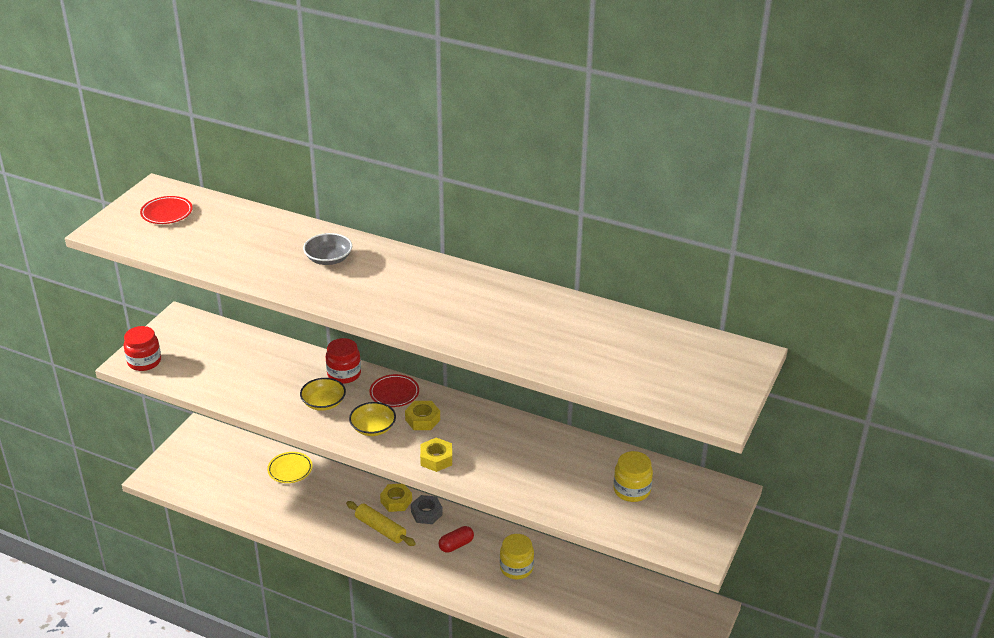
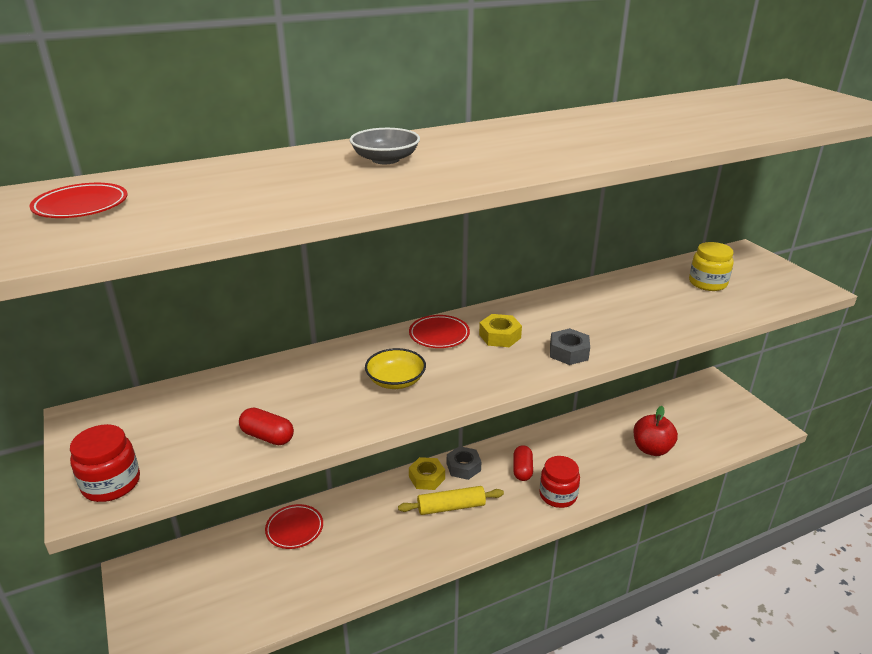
camera: 50 degrees left, 5 degrees down
yellow plate [267,452,313,483] -> red plate [265,504,323,549]
red jar [326,338,361,384] -> red jar moved to [540,456,580,508]
yellow bowl [349,402,396,436] -> none
yellow nut [420,438,452,472] -> grey nut [550,328,590,365]
yellow jar [500,534,534,579] -> none
none -> red capsule [239,408,294,445]
none -> red apple [633,406,678,456]

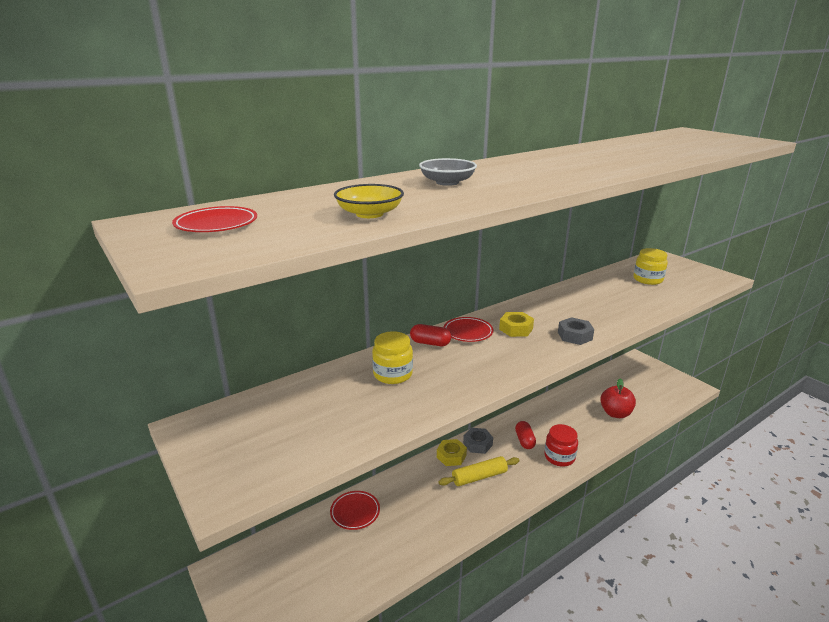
camera: 10 degrees left, 5 degrees down
red jar [70,424,140,502] -> none
red capsule [239,408,294,445] -> red capsule moved to [410,324,451,346]
yellow bowl [365,348,426,389] -> yellow bowl moved to [334,184,404,218]
none -> yellow jar [372,331,413,384]

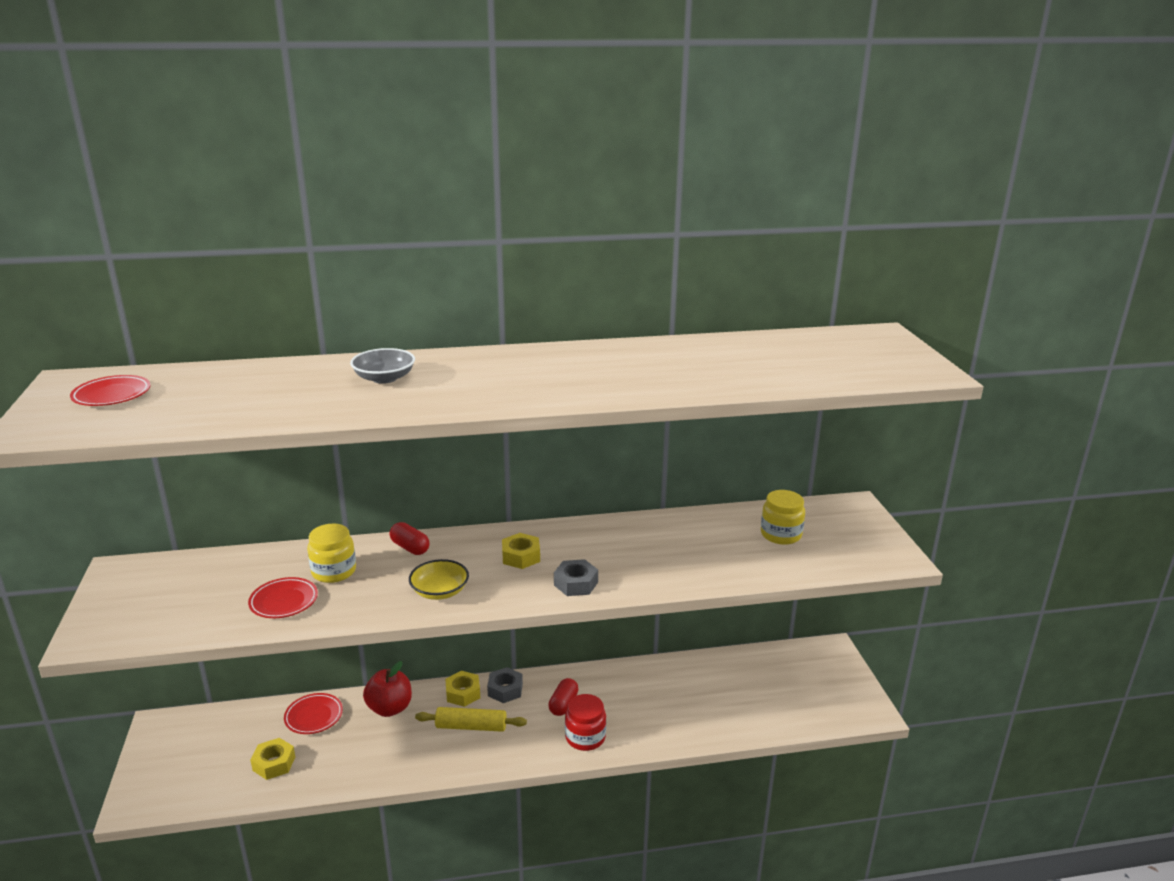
camera: 25 degrees right, 0 degrees up
yellow bowl [334,184,404,218] -> yellow bowl moved to [409,559,469,600]
red plate [444,317,493,342] -> red plate moved to [248,577,318,618]
red apple [600,378,636,418] -> red apple moved to [363,661,412,717]
none -> yellow nut [250,738,295,780]

